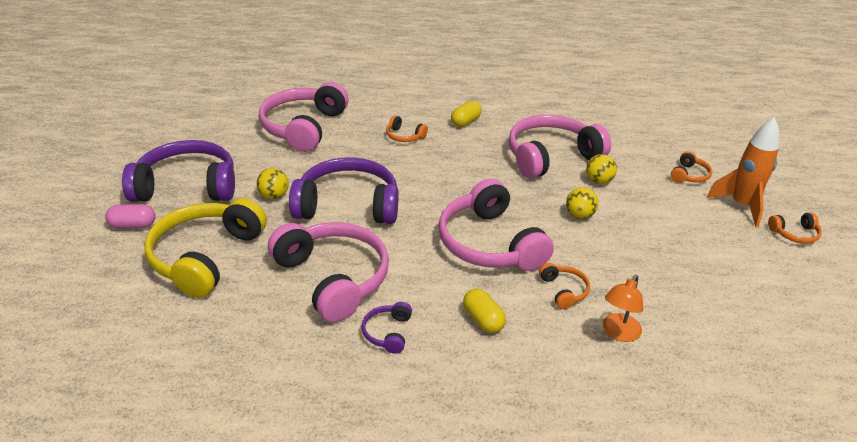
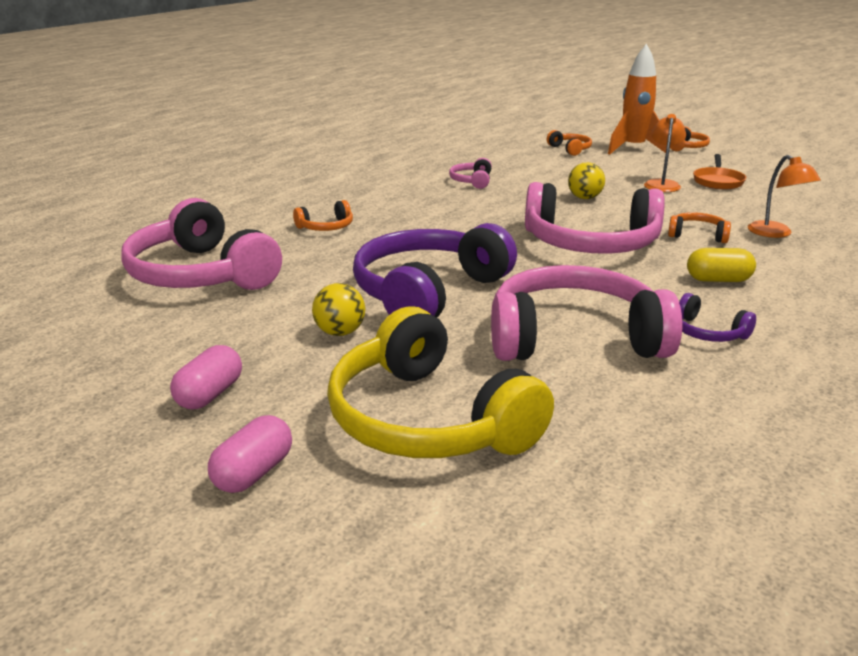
camera: 55 degrees left, 10 degrees down
purple headphones [122,140,235,202] -> pink capsule [170,345,242,409]
yellow capsule [451,100,482,127] -> none
pink headphones [509,115,611,179] -> pink headphones [449,158,492,189], size x0.43
yellow ball [586,154,617,184] -> none
none -> orange lamp [644,114,686,192]
none -> orange pan [693,154,746,190]

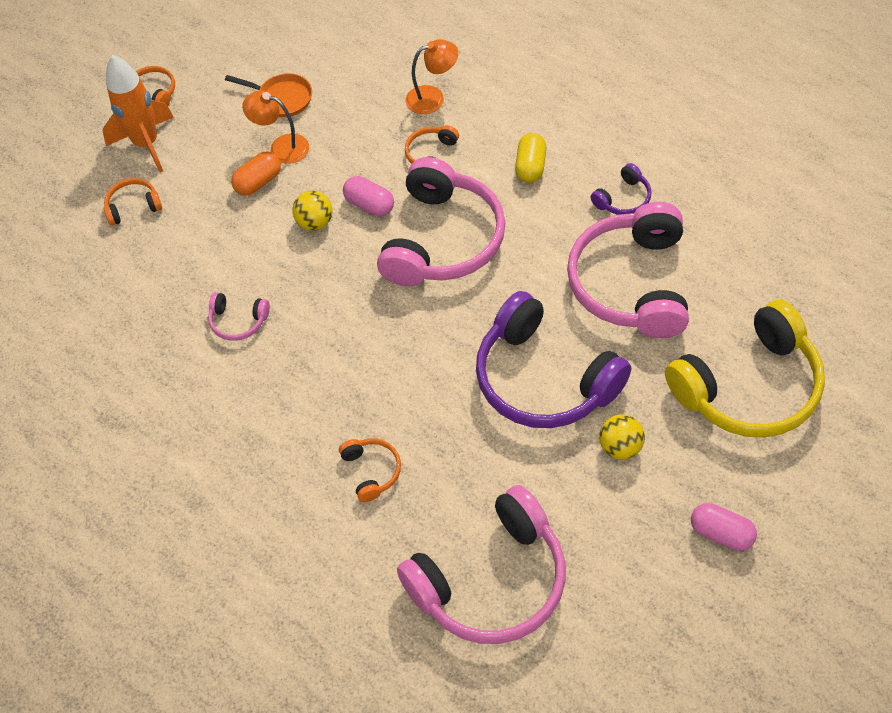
camera: 80 degrees left, 30 degrees up
pink capsule [208,415,292,493] -> pink capsule moved to [343,176,394,216]
none -> orange capsule [231,151,281,196]

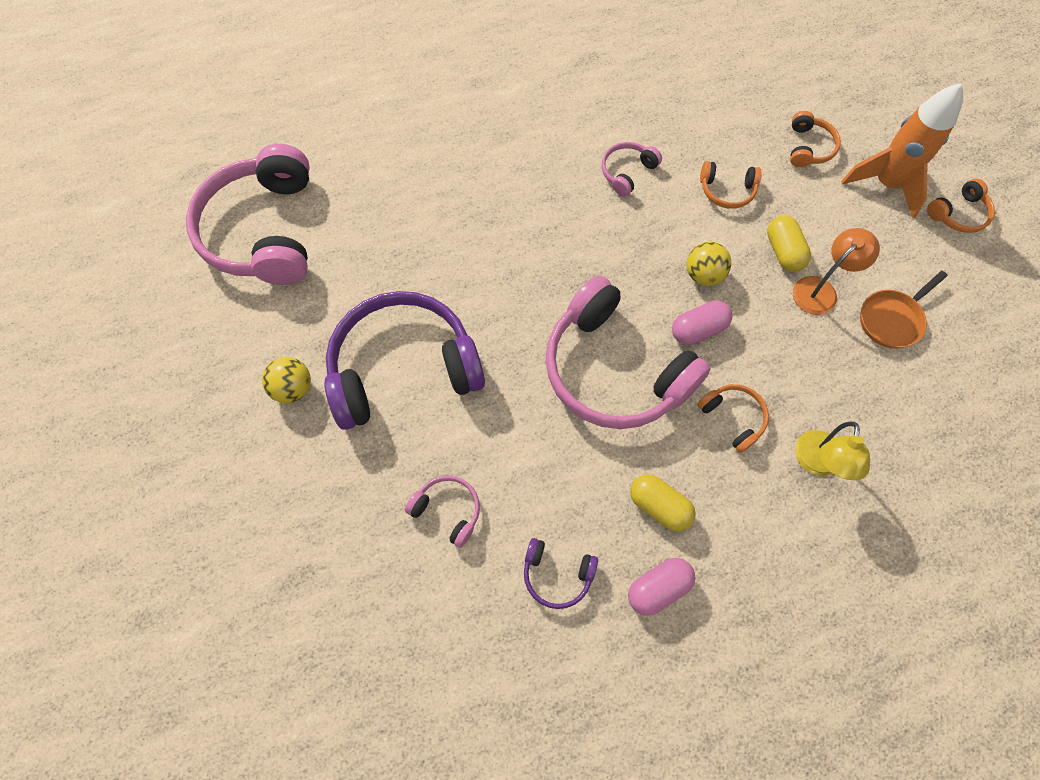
camera: 115 degrees right, 10 degrees up
orange capsule [231,151,281,196] -> yellow capsule [767,215,811,272]
orange headphones [339,438,401,502] -> orange headphones moved to [700,161,762,209]
orange lamp [405,39,458,114] -> yellow lamp [795,422,870,480]
pink headphones [567,202,689,338] -> pink headphones [405,476,480,548], size x0.43
purple headphones [591,163,652,215] -> purple headphones turned 60 degrees counterclockwise [524,538,598,609]
yellow headphones [665,300,825,438] -> none
pink capsule [691,503,757,551] -> pink capsule moved to [628,558,695,616]

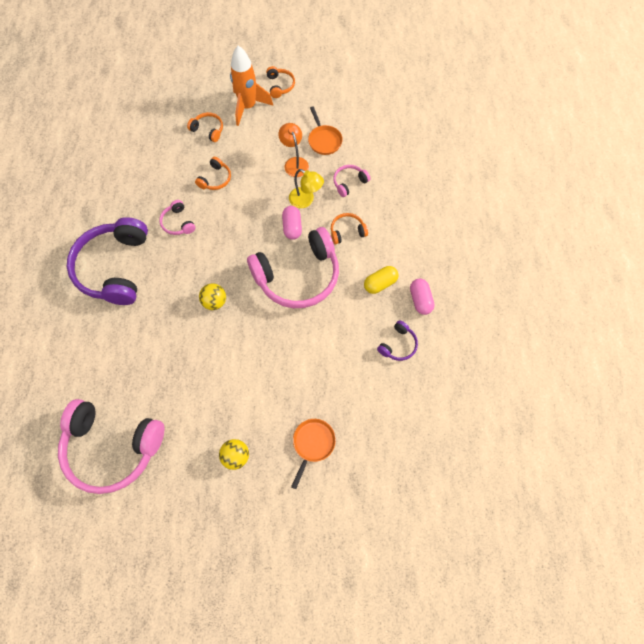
camera: 70 degrees left, 0 degrees up
purple headphones [324,291,485,430] -> purple headphones moved to [67,217,148,305]
pink headphones [405,476,480,548] -> pink headphones moved to [333,165,370,197]
yellow ball [687,242,731,286] -> yellow ball moved to [199,283,226,310]
yellow capsule [767,215,811,272] -> none
yellow lamp [795,422,870,480] -> yellow lamp moved to [289,169,324,208]
none -> orange pan [291,419,336,489]

